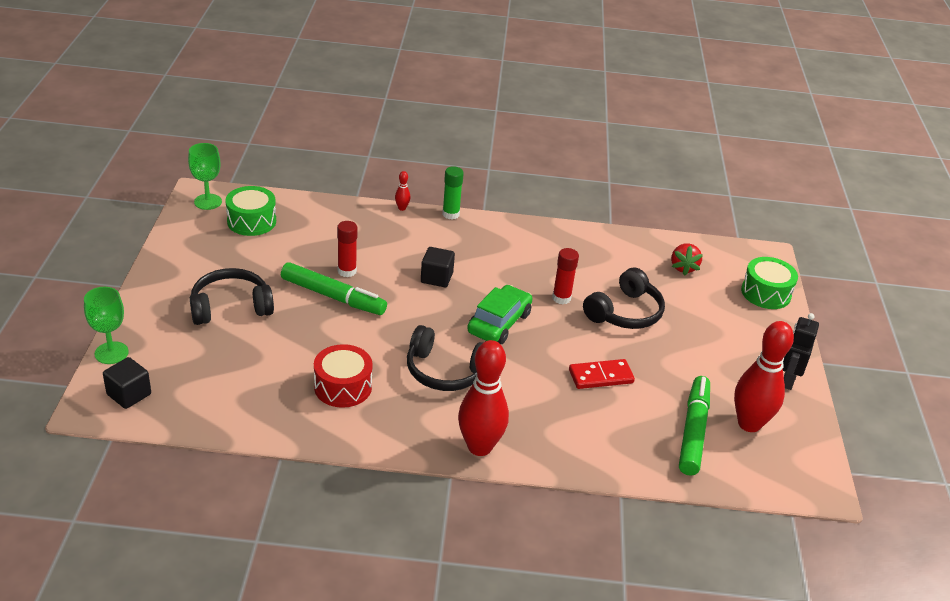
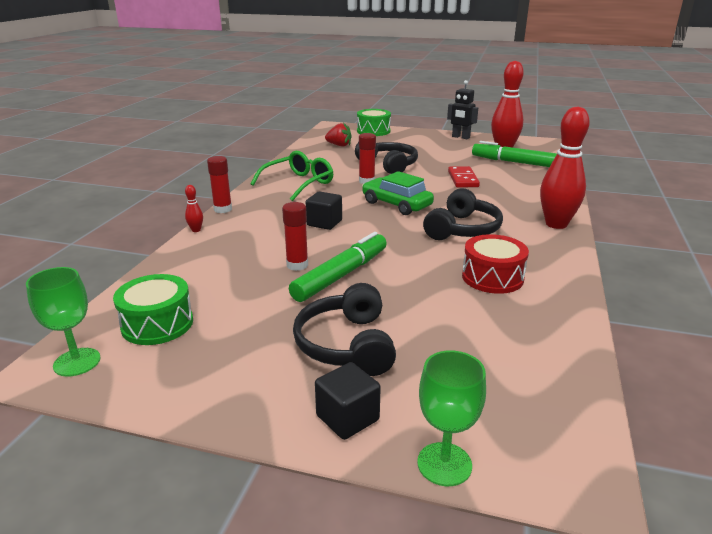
camera: 75 degrees left, 10 degrees down
black cube [103,357,151,409] -> black cube moved to [315,362,381,440]
green glue stick [442,166,464,219] -> red glue stick [207,156,232,213]
none -> green glasses [250,151,333,201]

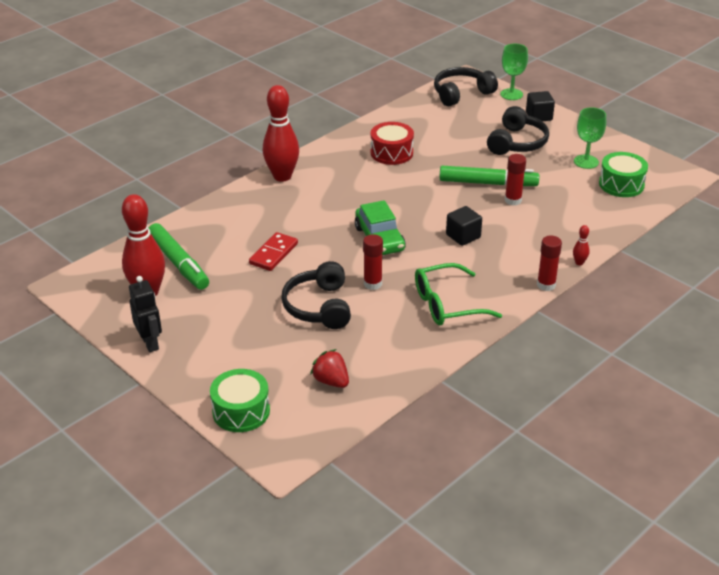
camera: 150 degrees left, 10 degrees up
green goblet [26,267,101,376] -> green goblet moved to [574,107,606,169]
green marker [289,232,387,302] -> green marker turned 150 degrees counterclockwise [439,166,539,186]
black headphones [423,188,503,240] -> black headphones moved to [434,67,498,106]

